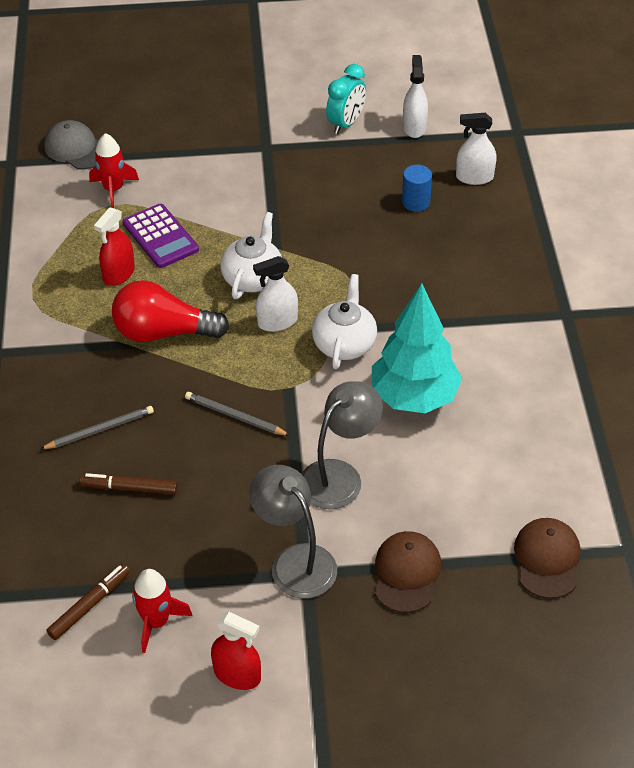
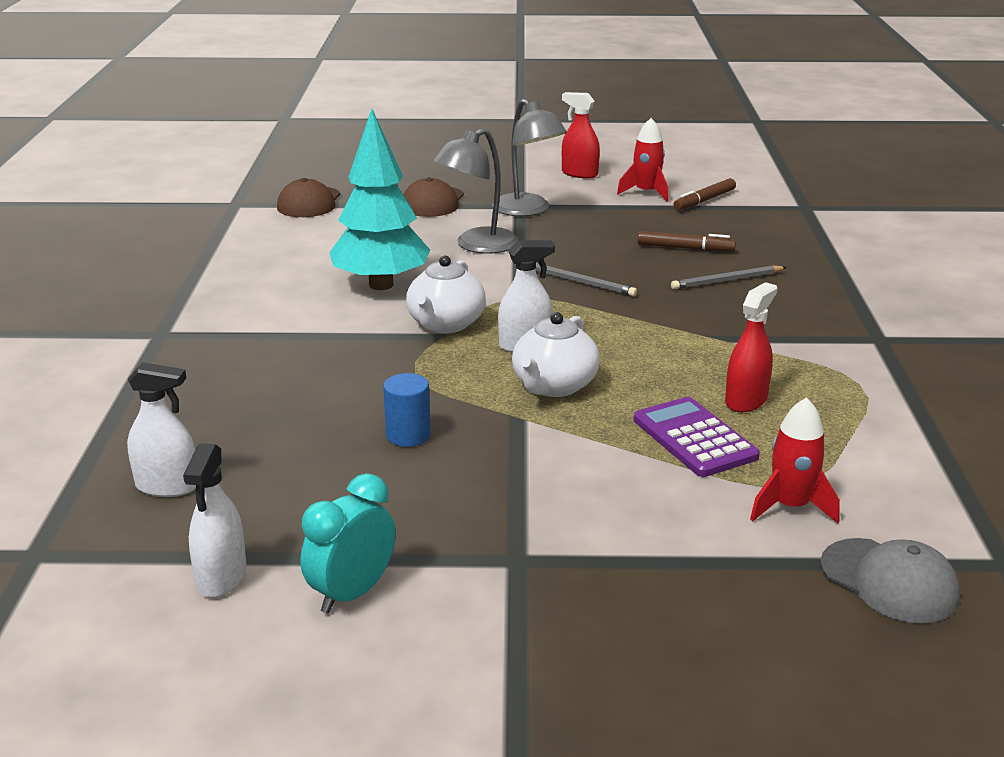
camera: 175 degrees left, 20 degrees down
red light bulb [112,280,230,342] -> none
blue cylinder [402,165,432,212] -> blue cylinder moved to [383,373,431,447]

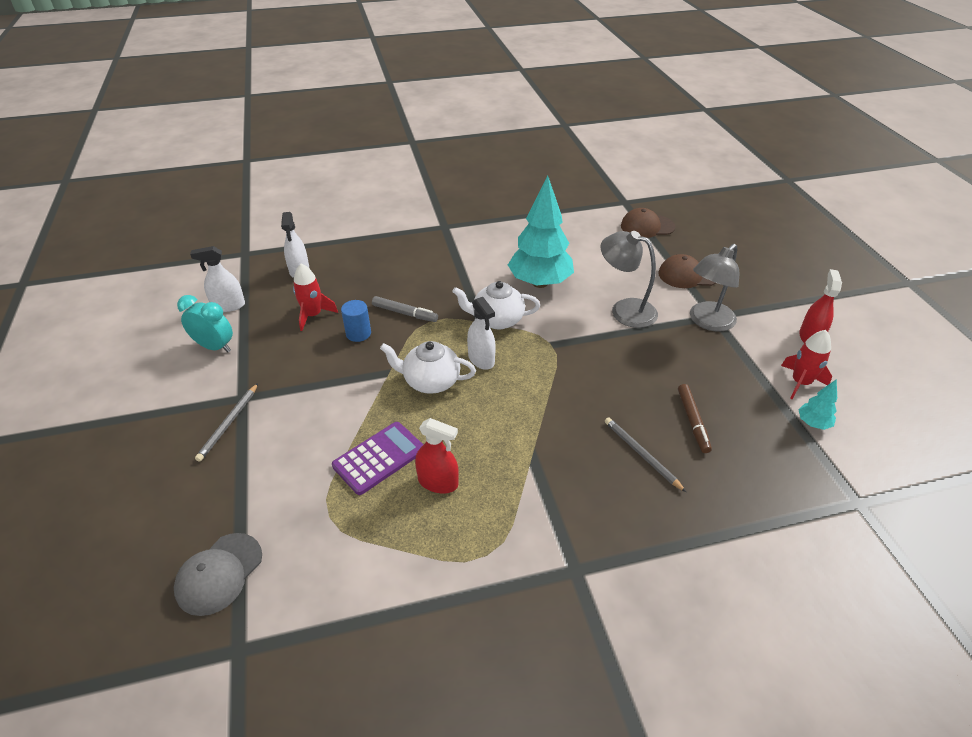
camera: 75 degrees right, 15 degrees up
grey pencil [535,263,637,296] -> grey pencil moved to [195,383,258,462]
brown marker [674,178,736,210] -> turquoise tree [798,379,837,430]
red rocket [750,397,840,523] -> red rocket moved to [293,264,338,331]
none -> grey marker [372,296,438,322]

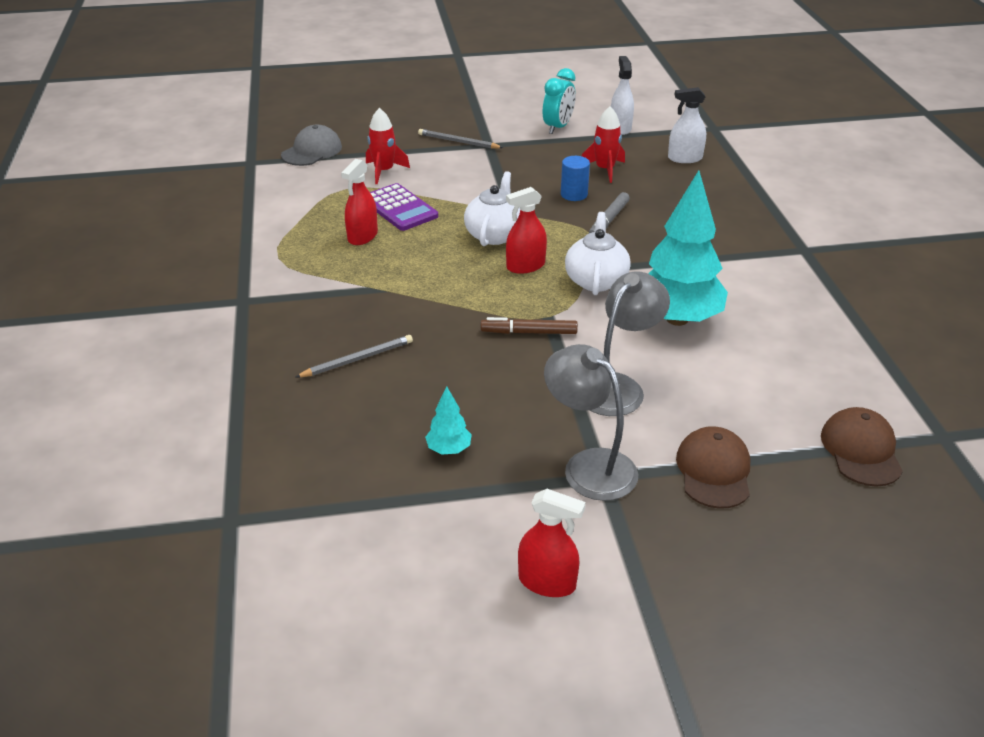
camera: 95 degrees right, 5 degrees down
grey cap [174,533,262,616] -> grey cap turned 90 degrees clockwise [281,125,342,166]
white spray bottle [467,297,496,370] -> red spray bottle [506,187,547,274]
brown marker [678,384,712,453] -> brown marker moved to [480,317,578,334]
red rocket [781,330,832,399] -> red rocket moved to [366,108,410,184]
turquoise tree [798,379,837,430] -> turquoise tree moved to [425,386,472,454]

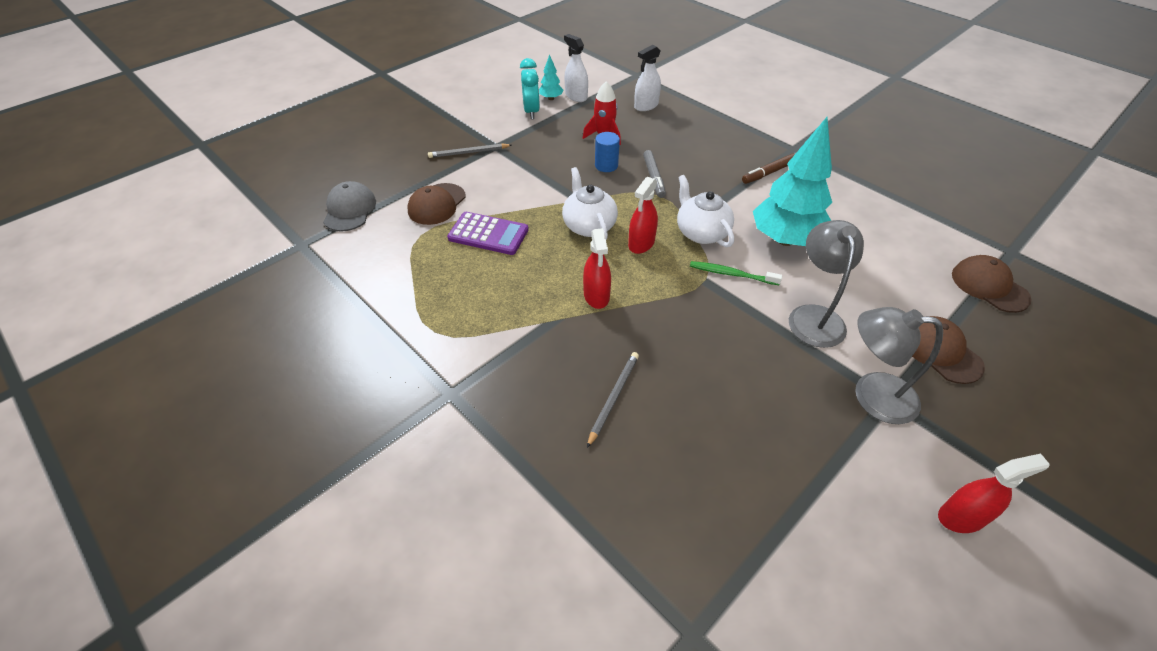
camera: 35 degrees left, 10 degrees up
red spray bottle [341,159,378,245] -> red spray bottle moved to [583,228,611,309]
red rocket [366,108,410,184] -> brown cap [408,183,466,225]
turquoise tree [425,386,472,454] -> turquoise tree moved to [539,54,563,100]
brown marker [480,317,578,334] -> brown marker moved to [742,153,795,184]
none -> green toothbrush [690,261,782,285]

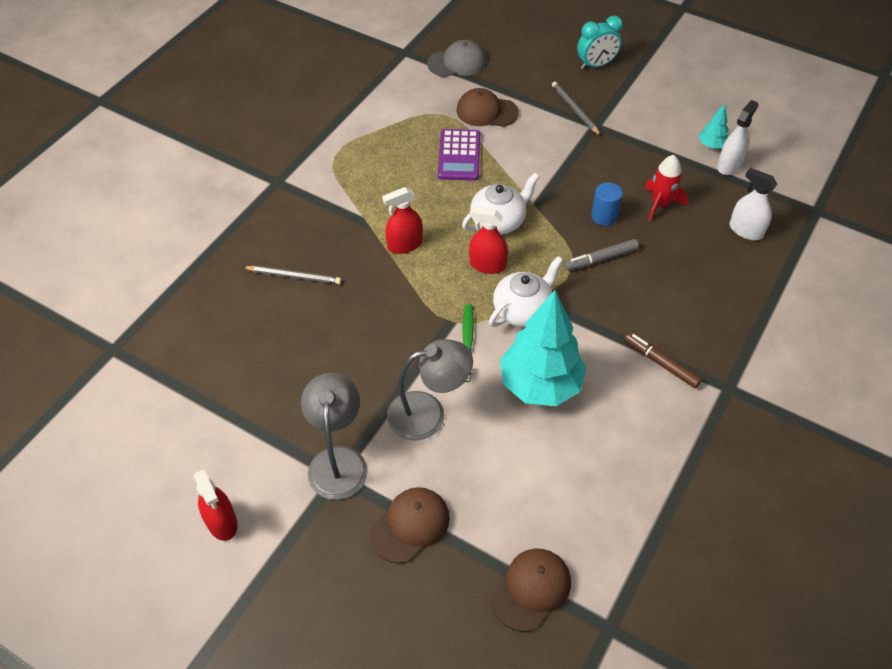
camera: 75 degrees right, 5 degrees up
turquoise clock [520,58,540,119] -> turquoise clock moved to [577,15,623,69]

